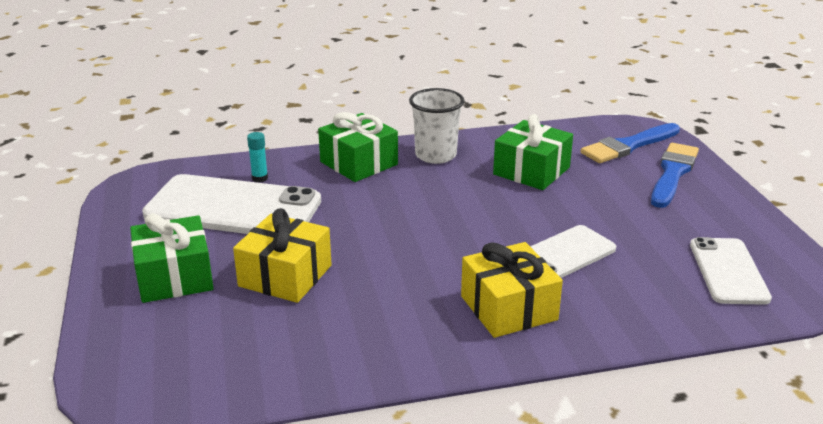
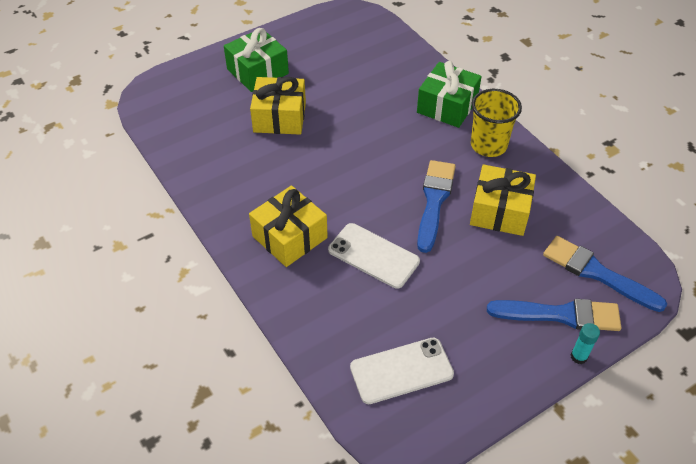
camera: 70 degrees right, 20 degrees up
white phone [142,174,321,234] -> none
turquoise glue stick [247,132,268,182] -> turquoise glue stick moved to [571,323,600,364]
white cup [409,88,465,164] -> yellow cup [471,89,522,157]
green gift [493,114,573,190] -> yellow gift [470,164,536,236]
none -> blue brush [417,160,456,253]

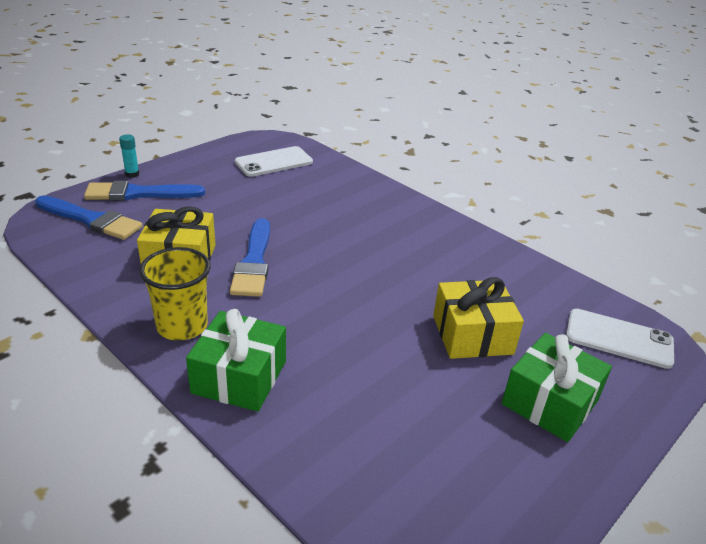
camera: 165 degrees right, 15 degrees down
yellow gift [249,185,328,267] -> none
white phone [328,223,420,289] -> white phone moved to [566,309,674,369]

